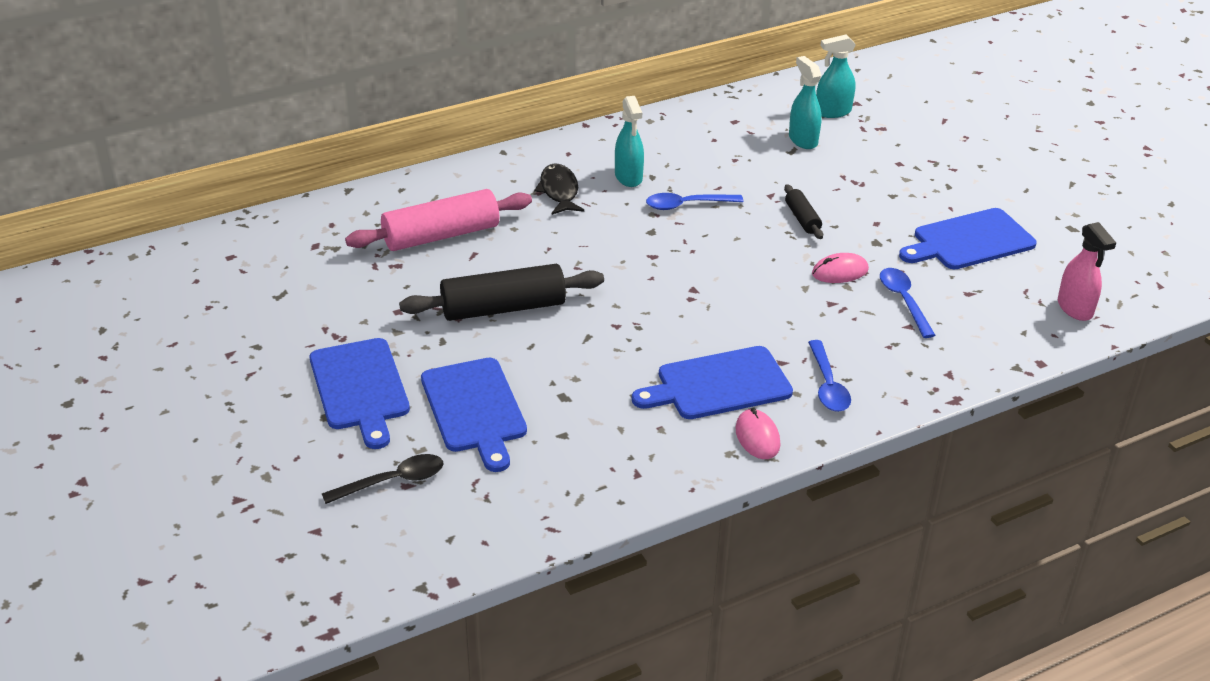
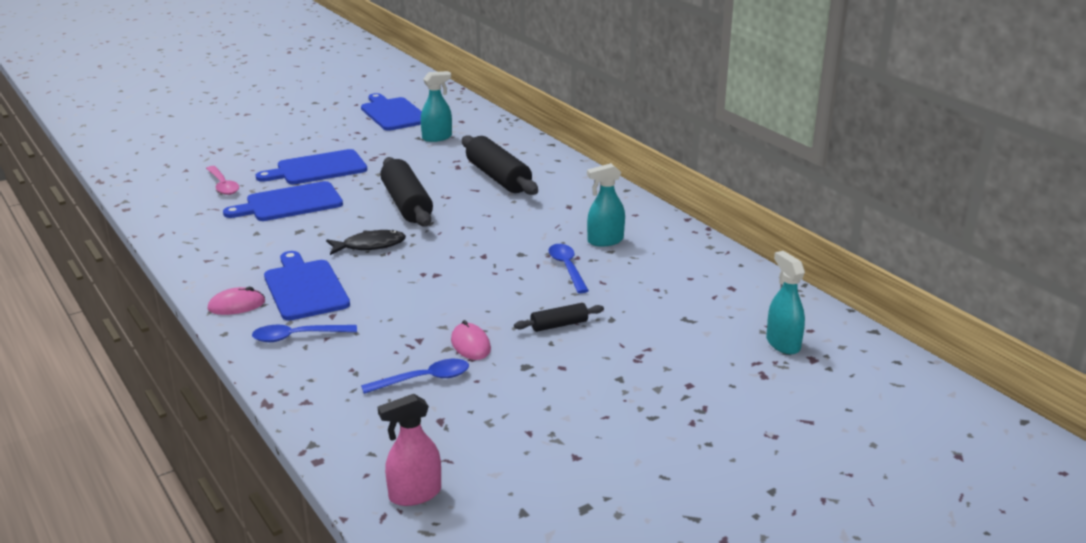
camera: 85 degrees right, 10 degrees down
black spoon [322,454,443,504] -> pink spoon [206,166,239,195]
pink rolling pin [345,189,532,251] -> black rolling pin [462,135,538,195]
black fish [534,163,584,215] -> black fish moved to [326,230,406,255]
turquoise spray bottle [789,56,822,149] -> turquoise spray bottle moved to [421,71,452,142]
blue cutting board [899,208,1037,269] -> blue cutting board moved to [361,93,422,131]

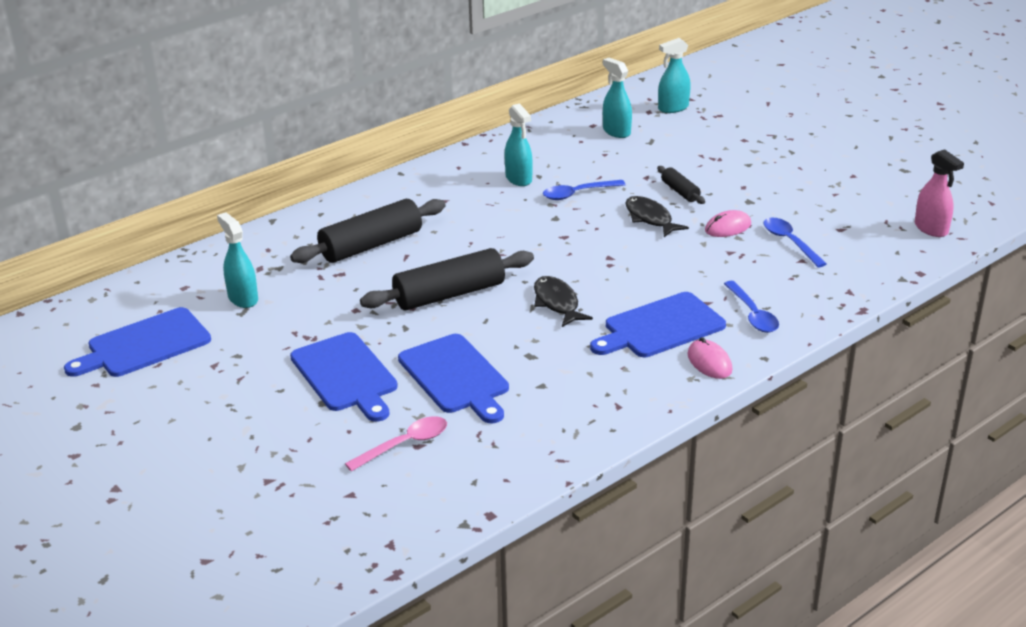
camera: 95 degrees left, 5 degrees up
none -> turquoise spray bottle [603,58,632,138]
none -> black fish [625,196,689,237]

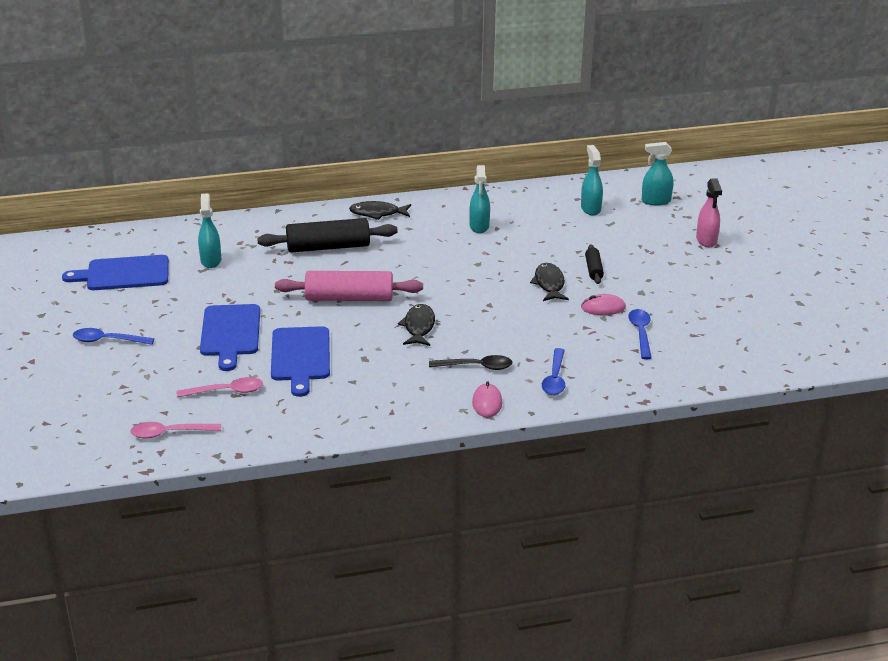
camera: 25 degrees right, 0 degrees up
black rolling pin [360,248,534,310] -> pink rolling pin [275,271,423,301]
blue spoon [543,180,626,200] -> blue spoon moved to [73,328,155,345]
blue cutting board [590,292,726,357] -> black spoon [429,355,513,370]
pink spray bottle [915,149,964,237] -> pink spray bottle moved to [696,178,722,247]
none -> pink spoon [130,422,221,439]
none -> black fish [349,201,411,220]

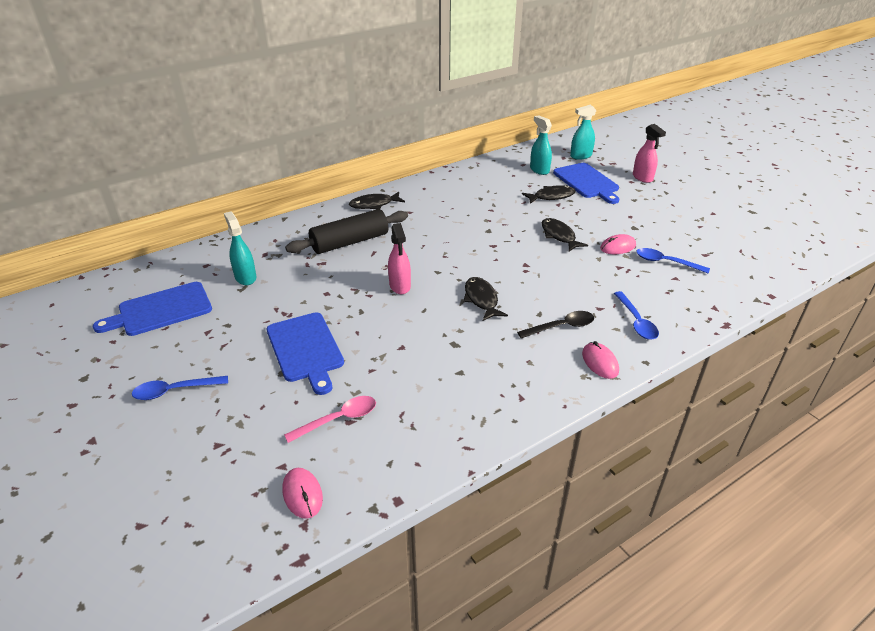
camera: 20 degrees left, 5 degrees up
pink spoon [130,422,221,439] -> pink mouse [282,468,323,519]
blue cutting board [271,326,330,397] -> blue cutting board moved to [553,163,619,204]
pink rolling pin [275,271,423,301] -> pink spray bottle [388,223,411,294]
turquoise spray bottle [469,165,490,233] -> none
black rolling pin [585,244,604,284] -> none
blue spoon [628,309,652,359] -> blue spoon turned 45 degrees counterclockwise [636,248,710,273]
none -> black fish [522,185,576,204]

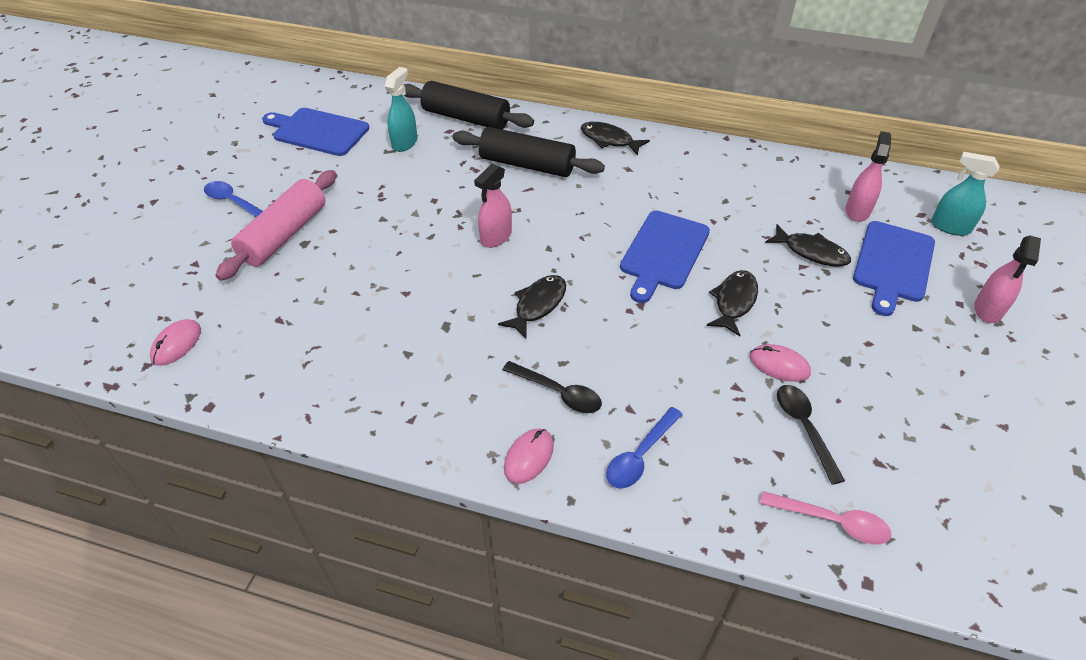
camera: 50 degrees right, 10 degrees up
blue cutting board [267,312,344,395] -> blue cutting board moved to [620,211,710,303]
pink spoon [284,396,376,443] -> pink spoon moved to [760,491,891,545]
turquoise spray bottle [530,115,552,175] -> pink spray bottle [846,131,891,222]
blue spoon [636,248,710,273] -> black spoon [777,385,845,485]
none -> pink rolling pin [215,170,337,281]
none -> black rolling pin [404,81,534,129]

